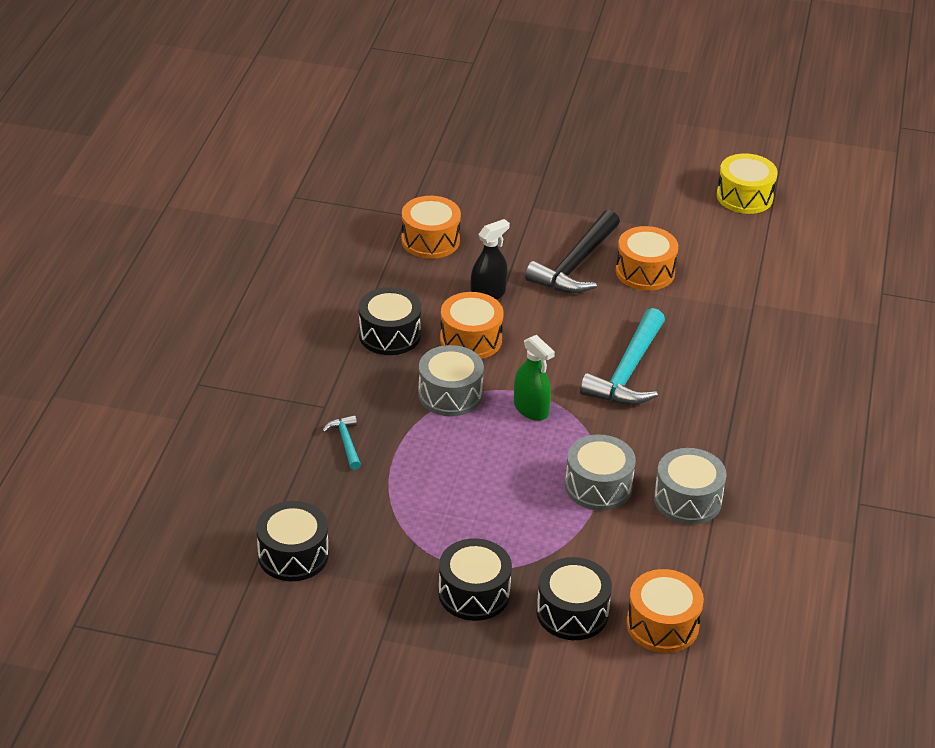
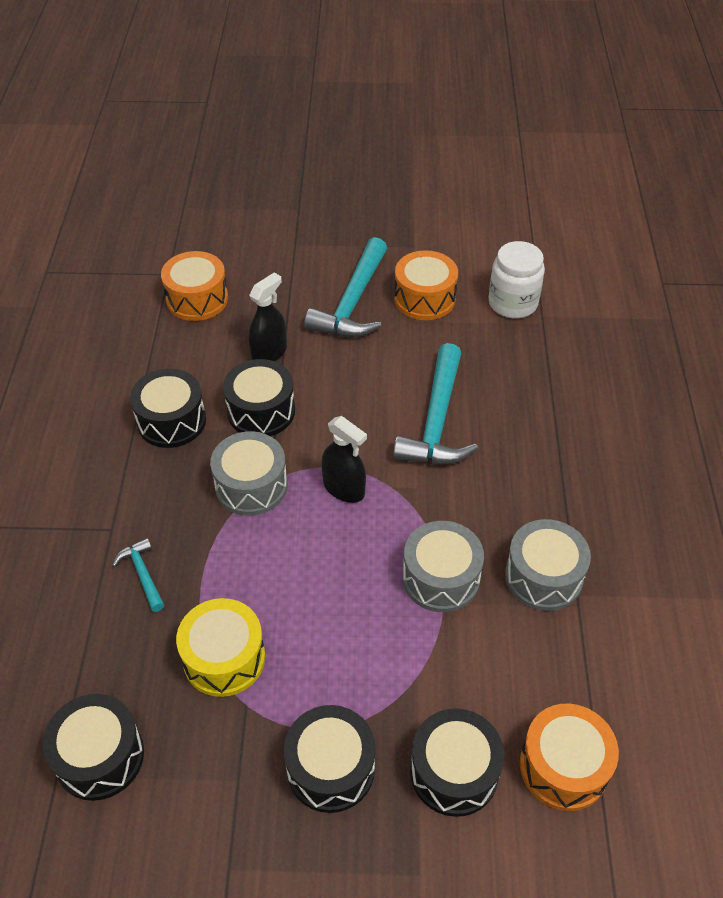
camera: 10 degrees left, 10 degrees up
orange drum [440,292,503,359] -> black drum [223,359,295,436]
green spray bottle [514,335,555,421] -> black spray bottle [321,416,367,503]
black hammer [525,210,620,293] -> turquoise hammer [304,237,387,337]
yellow drum [717,153,778,214] -> yellow drum moved to [176,598,265,697]
none -> white jar [489,241,545,318]

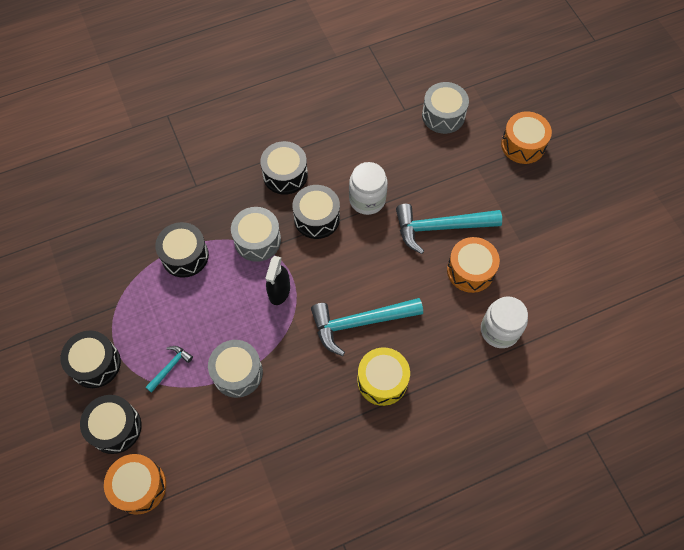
camera: 65 degrees right, 15 degrees up
black drum [43,694,144,801] -> black drum moved to [155,222,209,278]
turquoise hammer [112,538,164,612] -> turquoise hammer moved to [145,346,193,393]
orange drum [161,251,228,321] -> orange drum moved to [501,111,552,164]
yellow drum [176,598,265,697] -> yellow drum moved to [357,348,410,406]
black spray bottle [248,272,287,361] -> white jar [349,162,388,215]
grey drum [505,519,591,611] -> grey drum moved to [422,82,469,134]

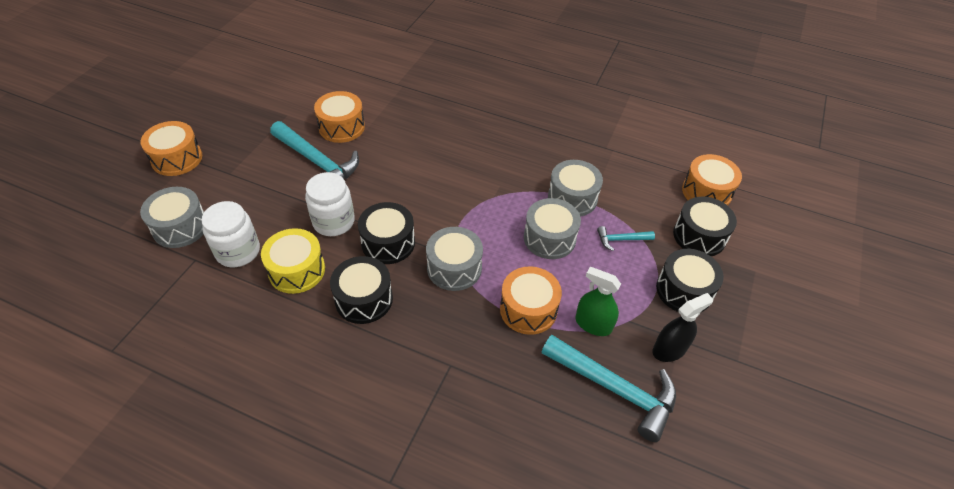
camera: 135 degrees left, 15 degrees down
black drum [155,222,209,278] -> orange drum [500,266,562,335]
black spray bottle [266,256,290,305] -> black spray bottle moved to [652,293,714,362]
turquoise hammer [311,298,423,356] -> turquoise hammer moved to [542,335,676,442]
yellow drum [357,348,410,406] -> yellow drum moved to [261,228,325,294]
white jar [481,296,528,348] -> white jar moved to [201,201,260,267]
none -> grey drum [524,198,581,259]
none -> green spray bottle [575,267,621,336]

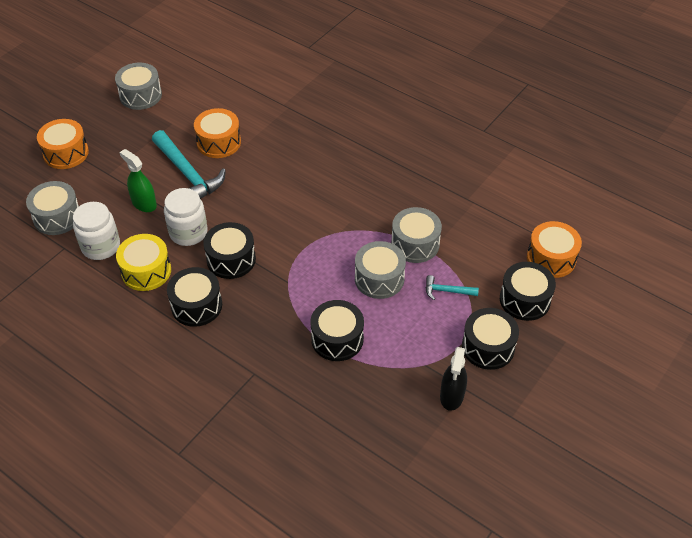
camera: 15 degrees right, 0 degrees up
grey drum [426,227,483,291] -> grey drum moved to [115,63,162,110]
orange drum [500,266,562,335] -> black drum [310,300,364,361]
turquoise hammer [542,335,676,442] -> none
green spray bottle [575,267,621,336] -> green spray bottle moved to [119,149,157,212]
black spray bottle [652,293,714,362] -> black spray bottle turned 120 degrees clockwise [440,347,467,411]

